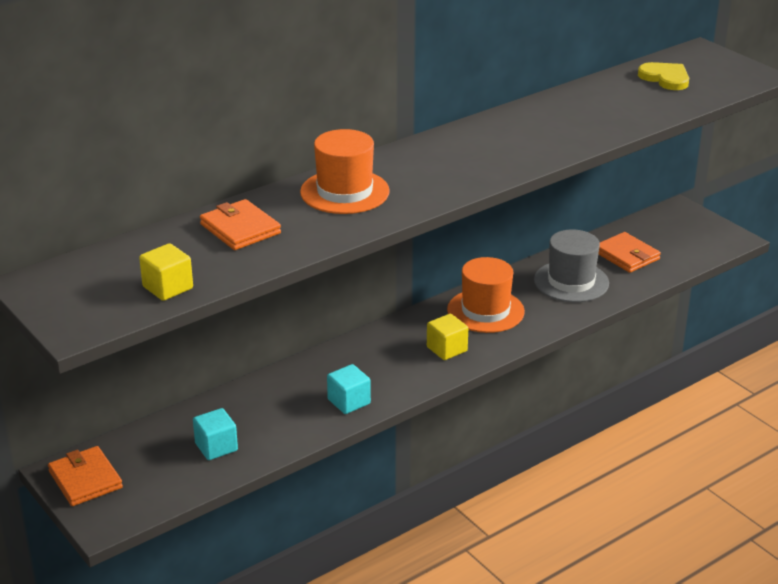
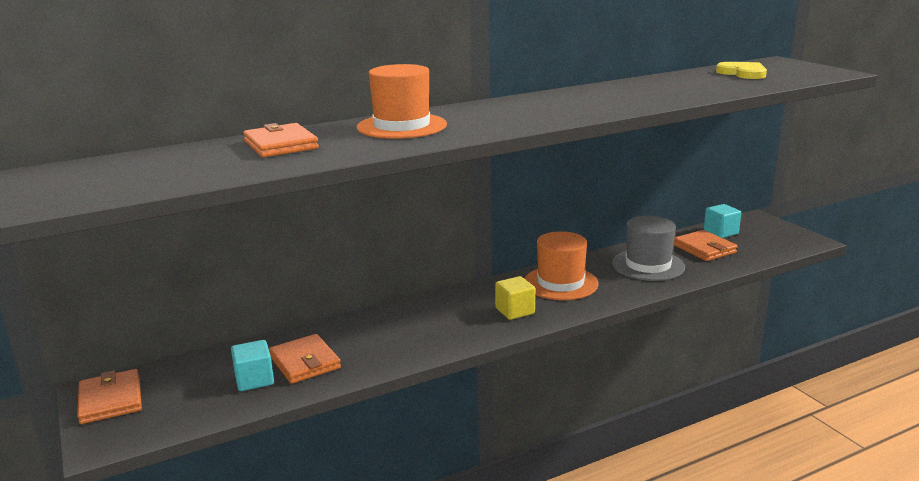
camera: 10 degrees right, 10 degrees down
yellow cube [139,243,193,301] -> none
turquoise cube [327,364,371,414] -> turquoise cube moved to [704,204,741,238]
none -> orange wallet [269,334,341,384]

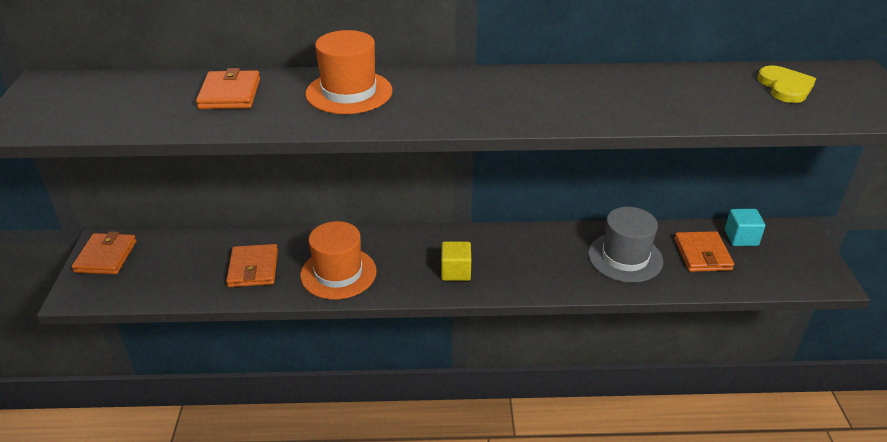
camera: 25 degrees right, 15 degrees up
turquoise cube [231,340,274,391] -> none
orange hat [524,231,599,300] -> orange hat moved to [300,221,377,300]

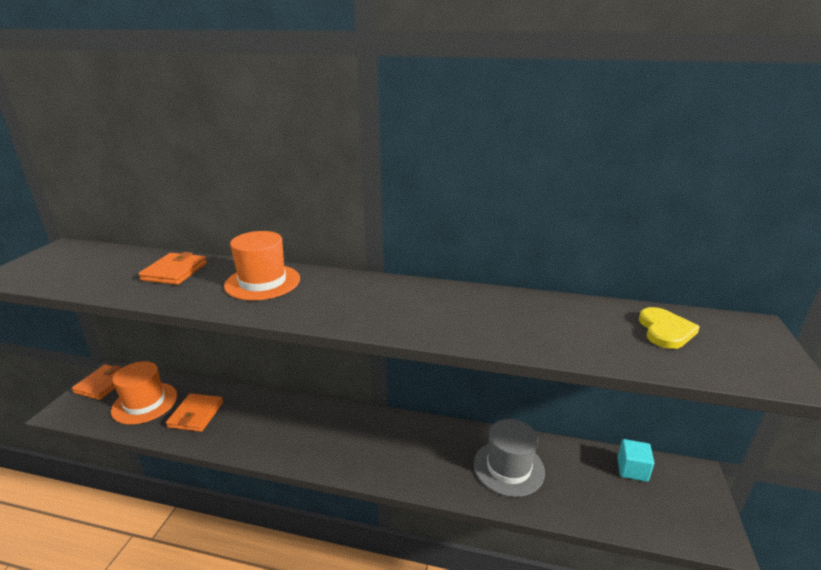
camera: 15 degrees right, 10 degrees down
orange hat [300,221,377,300] -> orange hat moved to [111,361,177,425]
yellow cube [441,241,471,281] -> none
orange wallet [674,231,734,272] -> none

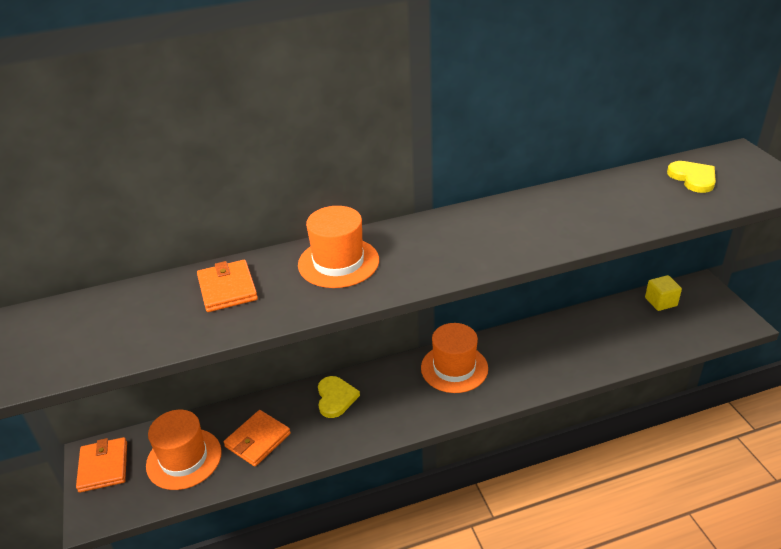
camera: 30 degrees left, 10 degrees up
orange wallet [166,393,223,432] -> orange wallet turned 60 degrees clockwise [224,410,291,467]
grey hat [474,419,545,497] -> none
turquoise cube [617,439,654,482] -> yellow cube [645,275,682,311]
none -> yellow heart [318,376,360,418]
none -> orange hat [421,323,488,393]

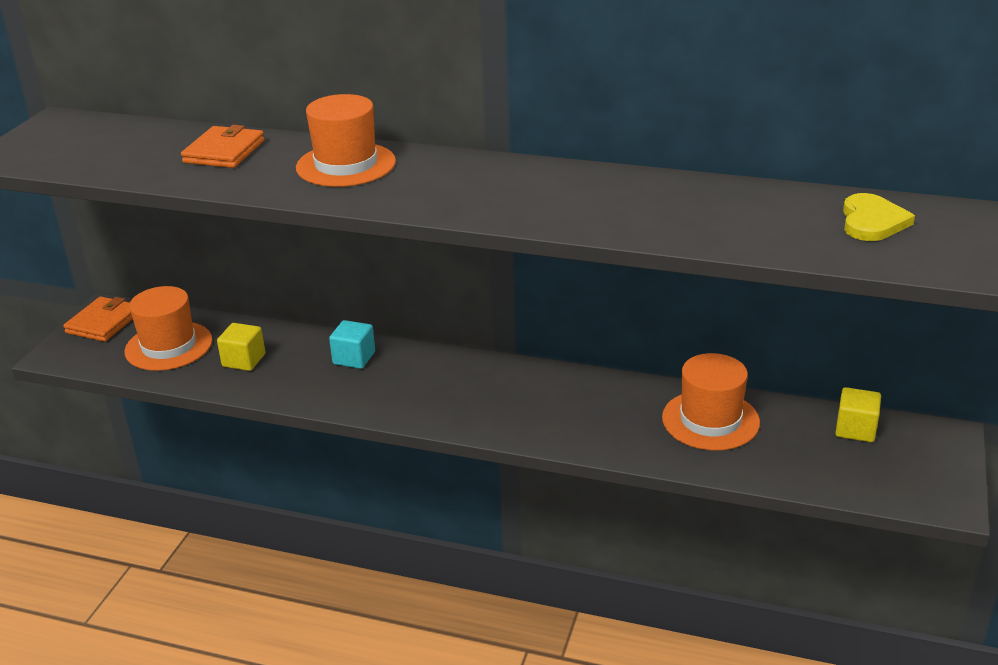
camera: 35 degrees right, 5 degrees down
orange wallet [224,410,291,467] -> yellow cube [217,323,265,371]
yellow heart [318,376,360,418] -> turquoise cube [329,320,375,369]
orange hat [421,323,488,393] -> orange hat moved to [662,353,760,451]

